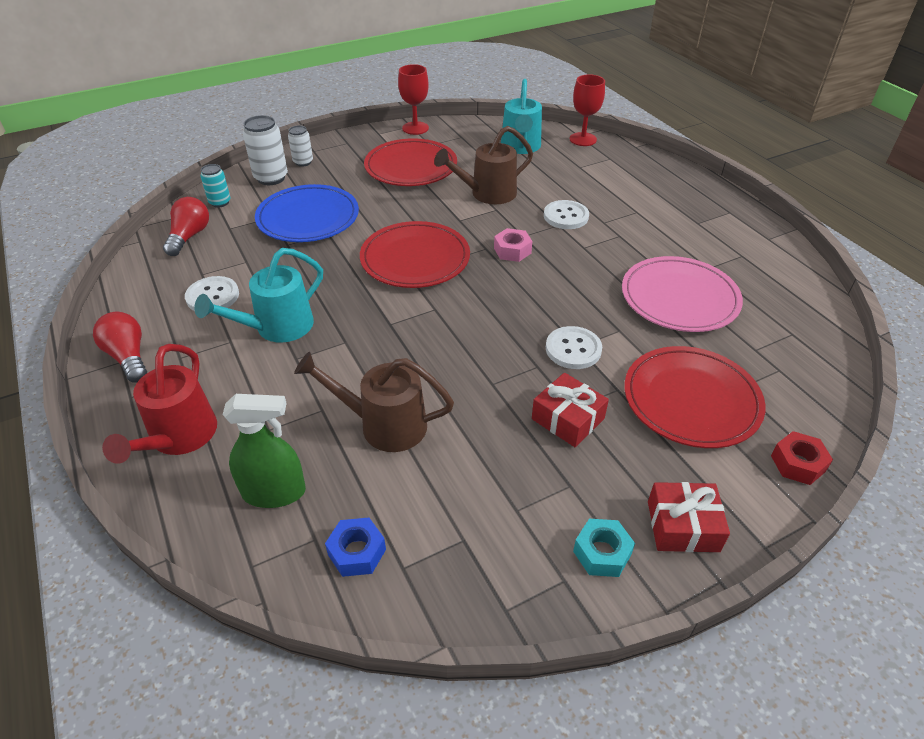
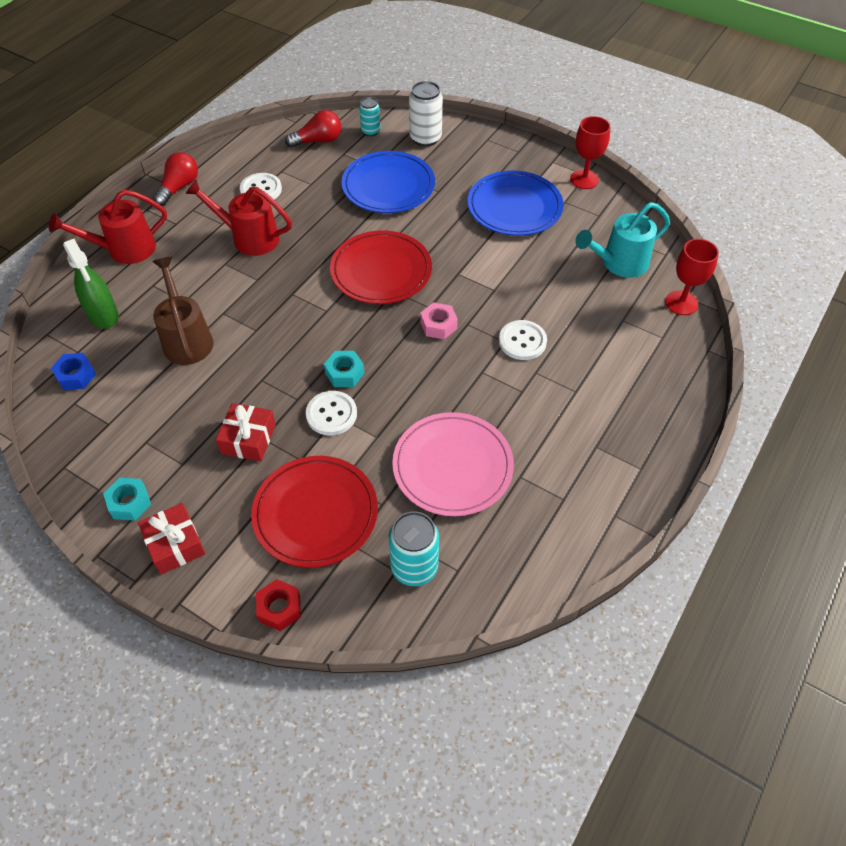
camera: 60 degrees right, 10 degrees up
turquoise watering can [194,248,323,342] -> red watering can [185,179,292,256]
white can [288,125,313,167] -> none
red plate [364,138,457,186] -> blue plate [468,171,564,236]
brown watering can [434,126,533,204] -> none
none -> turquoise nut [324,351,365,387]
none -> turquoise can [389,511,439,586]

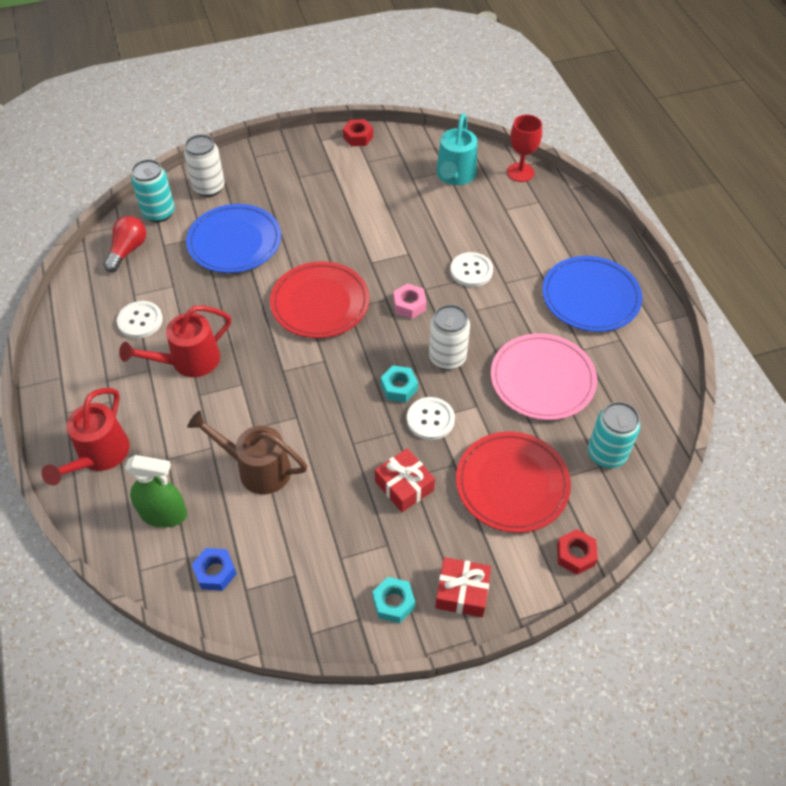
camera: 50 degrees left, 0 degrees up
red light bulb [153,152,198,206] -> none
turquoise can [359,97,380,136] -> turquoise can [131,159,175,223], size x1.64
blue plate [468,171,564,236] -> blue plate moved to [542,256,642,332]
red goblet [570,116,610,189] -> red nut [343,119,373,146]
none -> white can [429,304,470,370]

